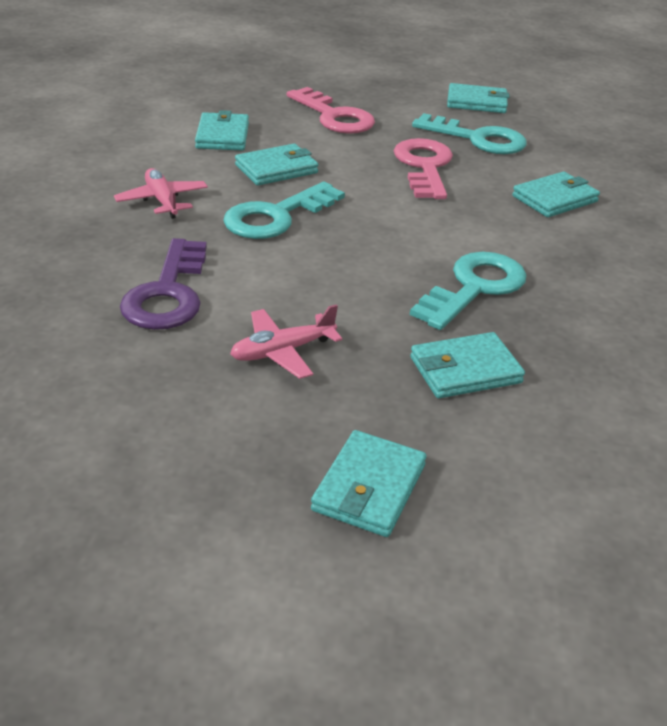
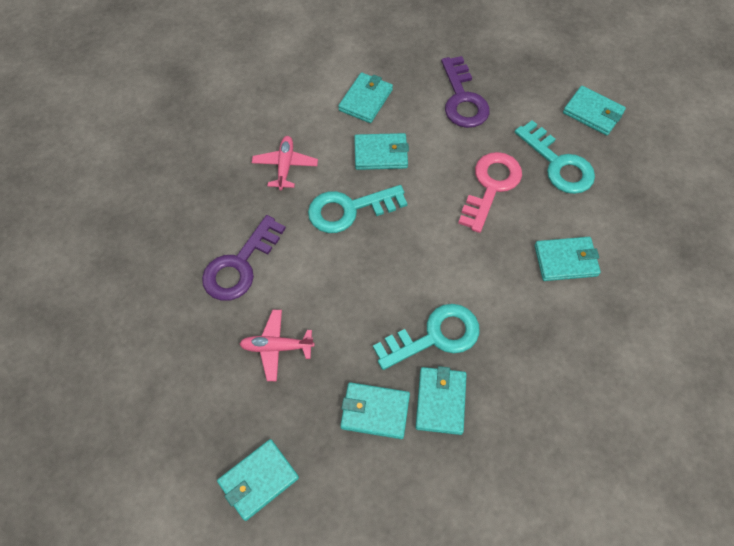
camera: 30 degrees right, 25 degrees up
pink key [287,87,375,134] -> purple key [441,56,490,128]
none -> turquoise wallet [416,366,467,435]

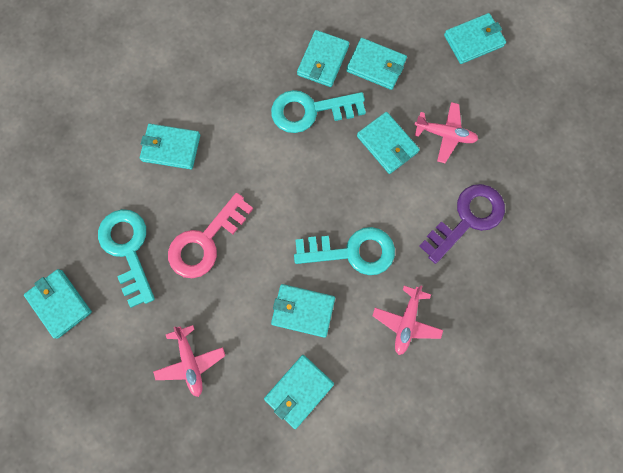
camera: 165 degrees left, 15 degrees up
purple key [441,56,490,128] -> pink plane [153,325,225,397]
none -> turquoise wallet [357,112,420,174]

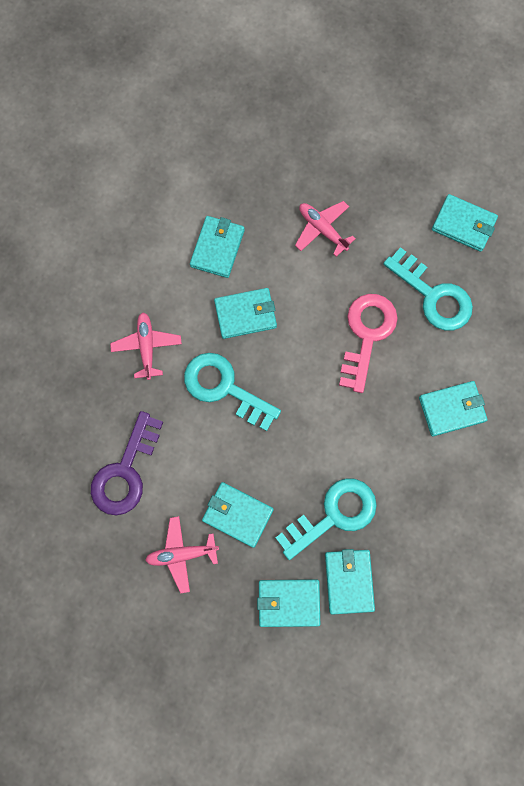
camera: 155 degrees right, 0 degrees up
turquoise key [294,227,395,275] -> turquoise key turned 60 degrees clockwise [184,353,281,431]
turquoise wallet [444,13,506,64] -> none

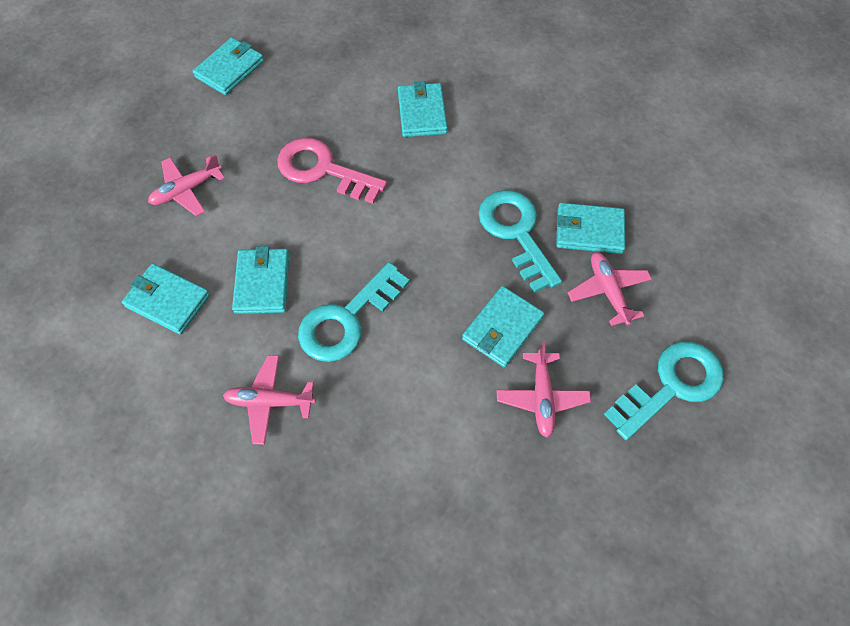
camera: 80 degrees left, 15 degrees down
purple key [91,411,163,515] -> none
turquoise wallet [257,579,320,627] -> pink plane [568,252,652,326]
turquoise key [383,247,473,331] -> turquoise key moved to [604,342,724,440]

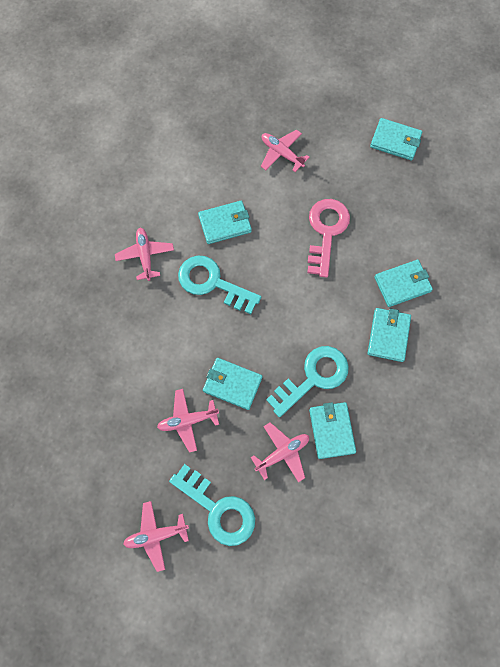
camera: 75 degrees right, 10 degrees up
turquoise wallet [122,264,210,335] -> turquoise wallet moved to [367,308,411,362]
none -> pink plane [123,501,189,572]

